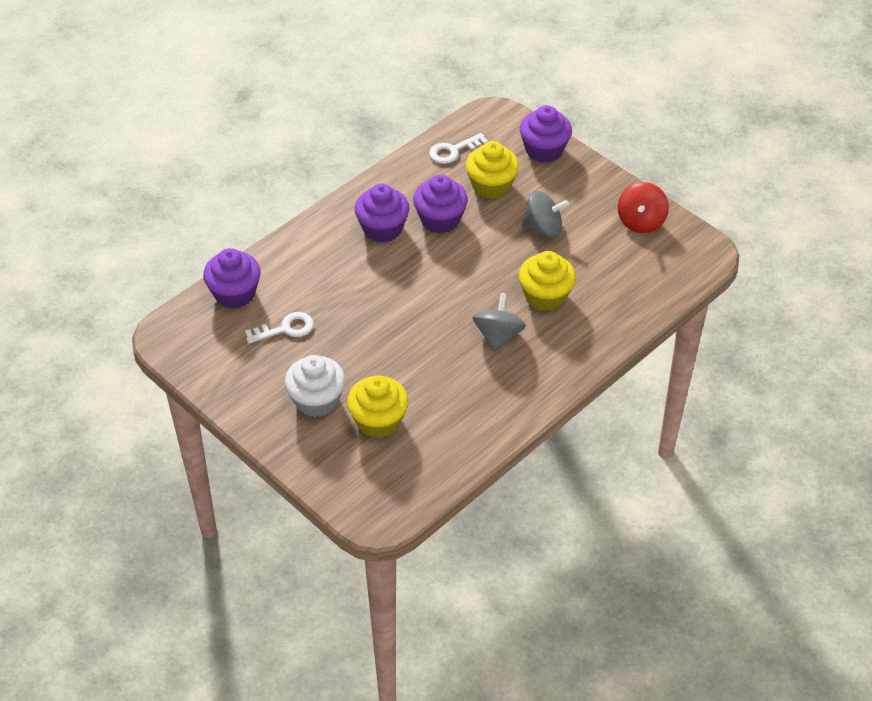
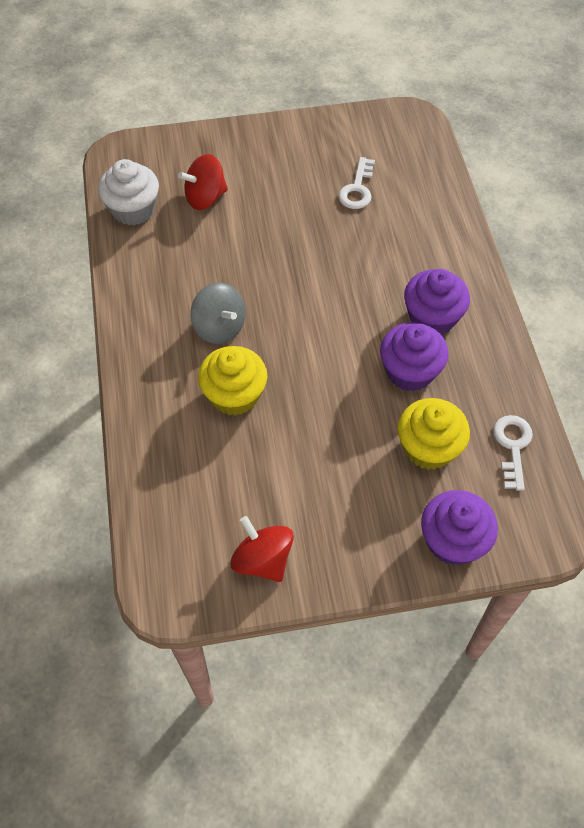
camera: 125 degrees right, 10 degrees up
purple cupcake [203,248,260,309] -> none
white cupcake [285,355,345,417] -> white cupcake moved to [98,159,159,225]
yellow cupcake [347,375,408,438] -> red spinning top [178,154,228,210]
grey spinning top [522,191,569,237] -> none

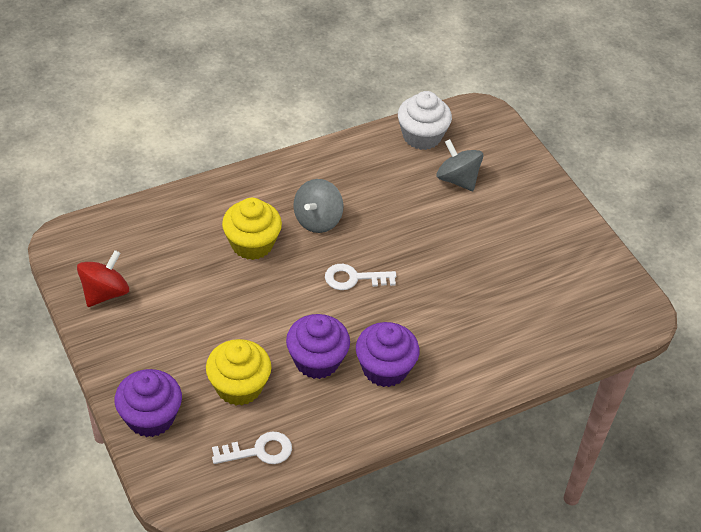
camera: 70 degrees right, 10 degrees down
red spinning top [178,154,228,210] -> grey spinning top [436,139,483,191]
white key [338,157,375,209] -> white key moved to [325,264,396,290]

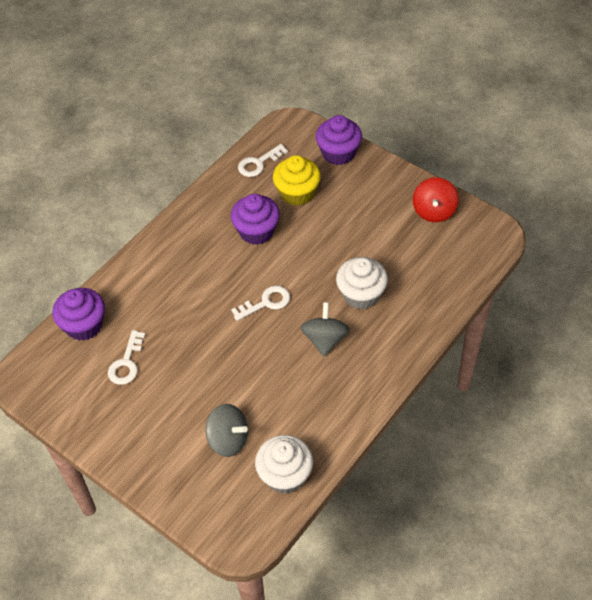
camera: 160 degrees right, 5 degrees up
yellow cupcake [222,198,282,260] -> white cupcake [336,257,388,309]
purple cupcake [356,322,419,387] -> purple cupcake moved to [52,288,105,341]
none -> white key [108,330,146,385]

